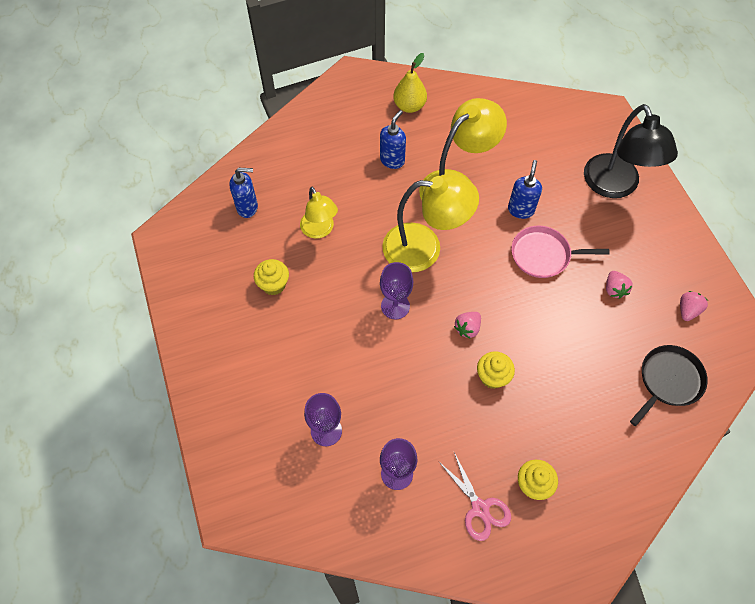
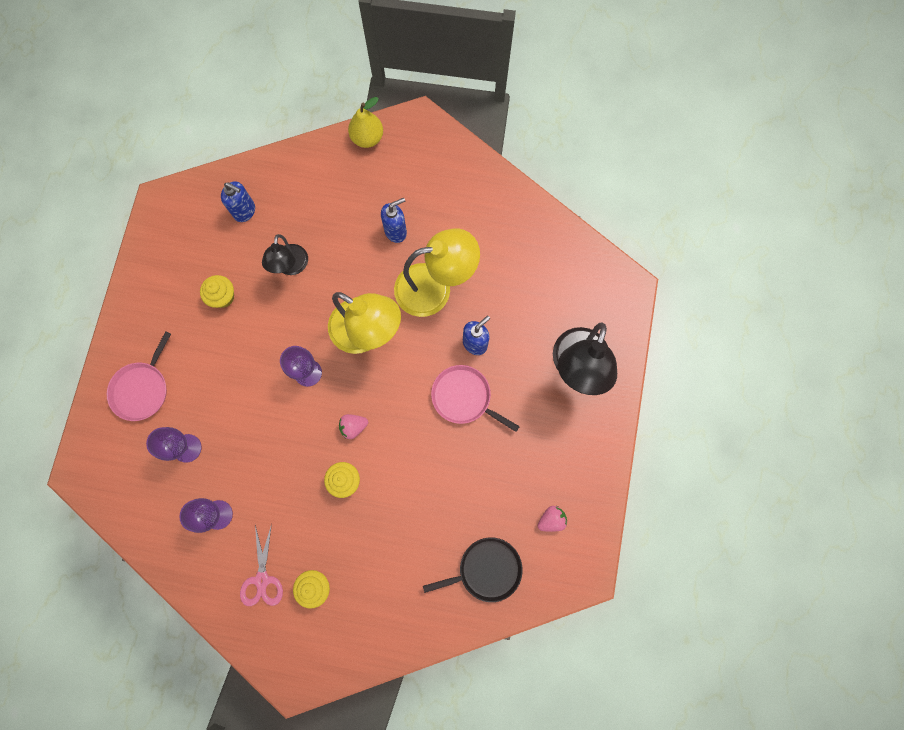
camera: 30 degrees right, 15 degrees up
yellow lamp [300,187,338,239] -> black lamp [262,234,308,275]
yellow pear [393,53,427,113] -> yellow pear moved to [348,97,383,148]
pink strawberry [606,271,633,299] -> none
none -> pink pan [107,331,171,421]

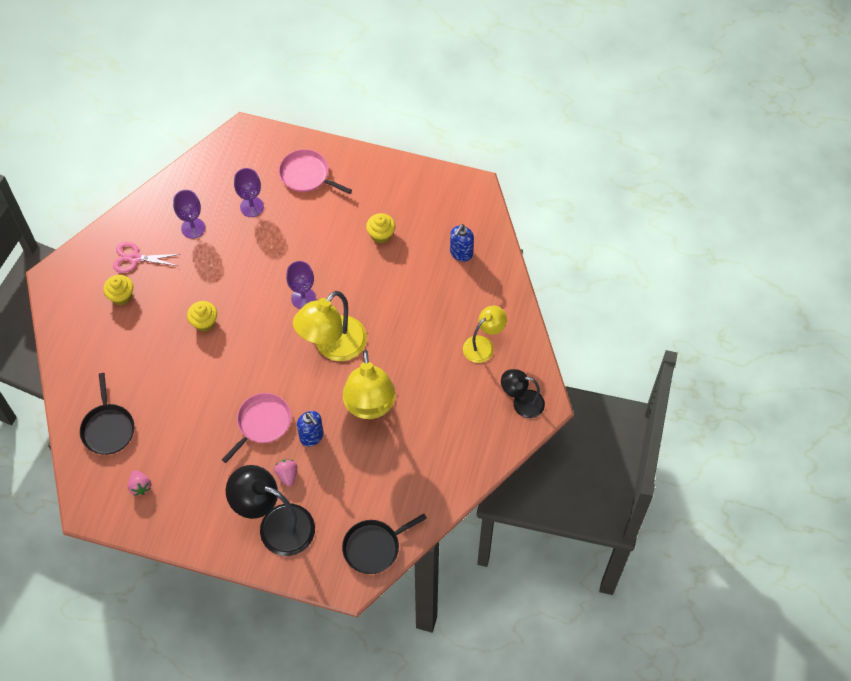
camera: 95 degrees right, 15 degrees down
black lamp [262,234,308,275] -> black lamp moved to [501,369,545,418]
pink strawberry [339,414,368,439] -> pink strawberry moved to [274,459,297,487]
yellow pear [348,97,383,148] -> none
blue soap dispenser [381,198,407,243] -> none
none -> black pan [342,514,427,574]
none -> yellow lamp [463,306,507,363]

